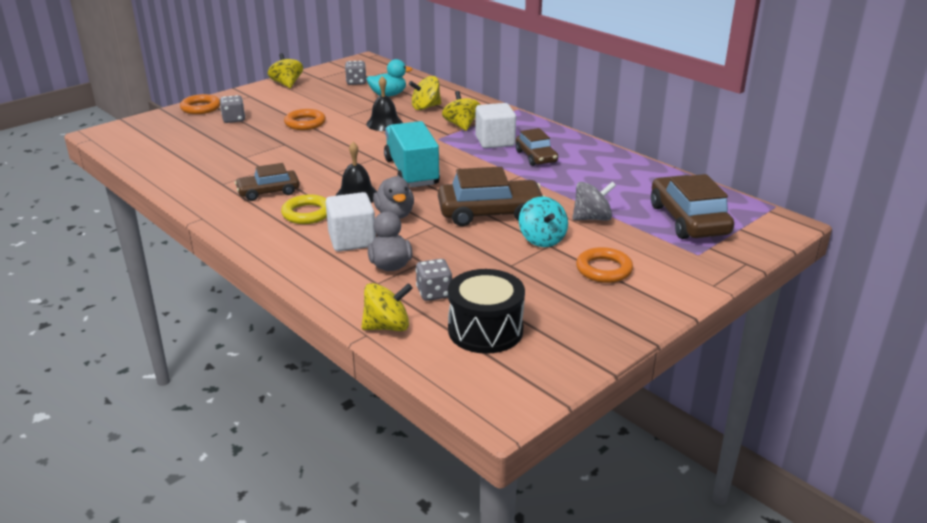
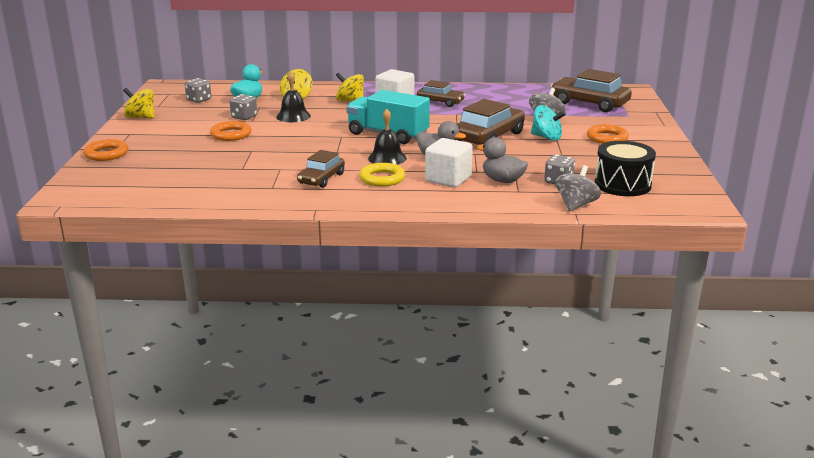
camera: 45 degrees left, 5 degrees down
grey dice [220,95,245,123] -> grey dice moved to [230,94,257,120]
yellow spinning top [361,283,413,331] -> grey spinning top [555,165,601,211]

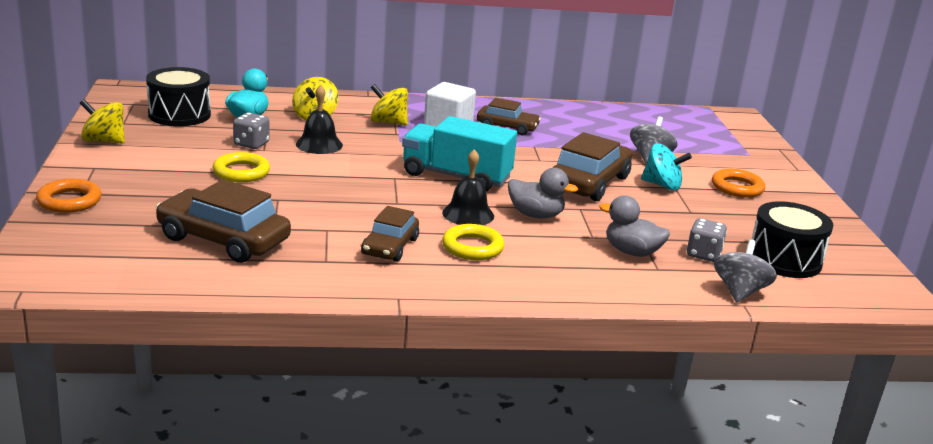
camera: 10 degrees left, 0 degrees up
grey dice [185,78,211,103] -> black drum [146,67,211,126]
orange ring [210,121,251,141] -> yellow ring [212,152,270,182]
white cube [425,138,473,187] -> none
brown car [551,69,632,112] -> brown car moved to [156,179,291,263]

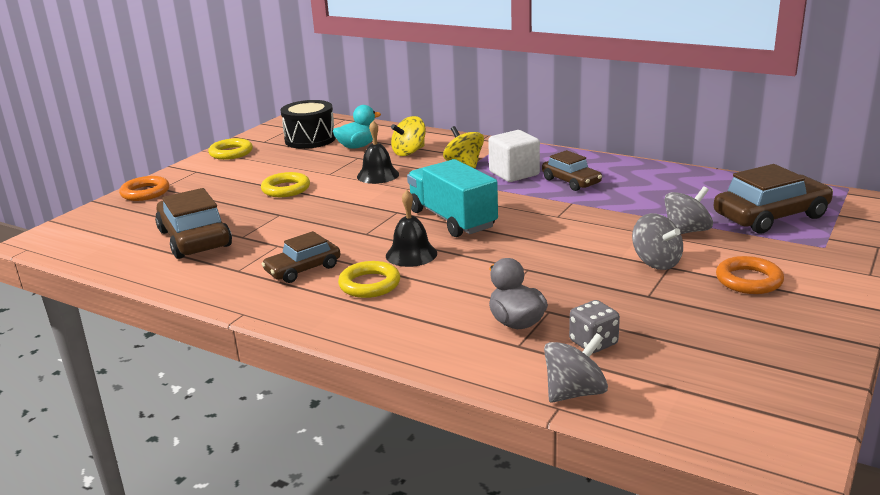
camera: 40 degrees right, 0 degrees up
yellow spinning top [80,99,125,144] -> yellow ring [208,138,253,160]
grey dice [233,112,270,149] -> none
grey duck [508,168,578,219] -> none
brown car [552,132,632,201] -> brown car moved to [714,164,833,233]
turquoise spinning top [641,143,692,191] -> grey spinning top [632,213,683,270]
black drum [752,201,833,278] -> none

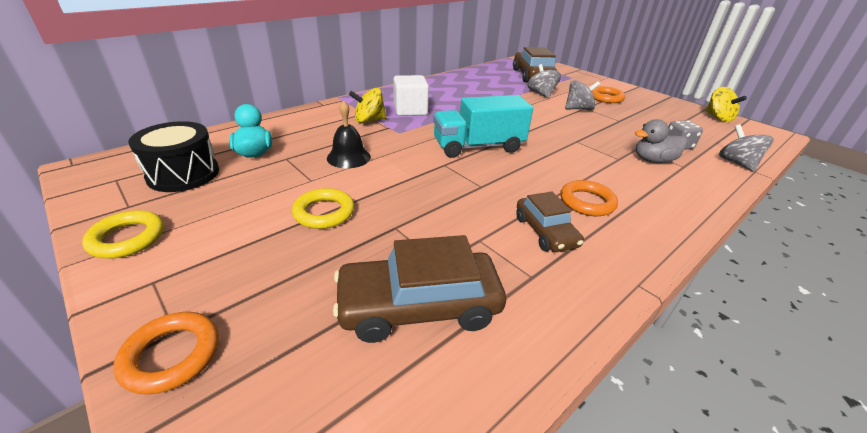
camera: 75 degrees left, 10 degrees up
yellow ring [338,261,400,298] -> orange ring [560,180,618,216]
black bell [386,190,437,267] -> none
yellow spinning top [391,116,426,156] -> yellow spinning top moved to [705,87,747,122]
brown car [542,150,602,191] -> none

